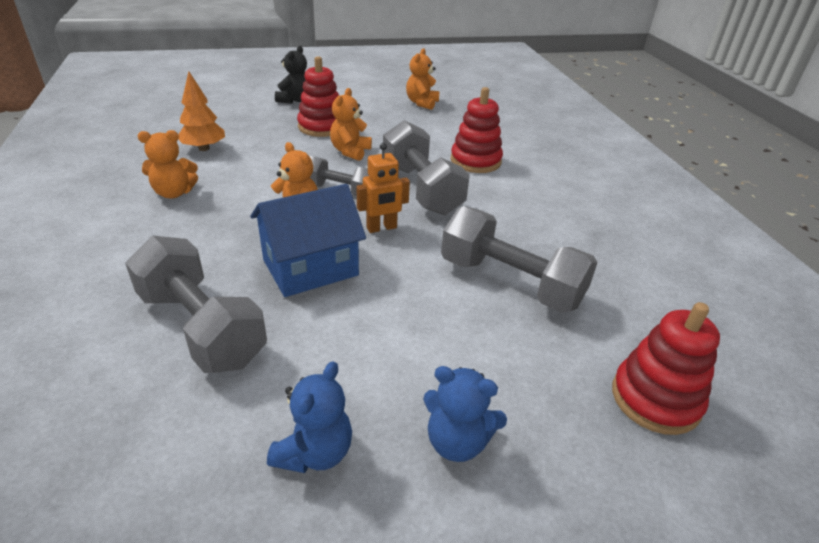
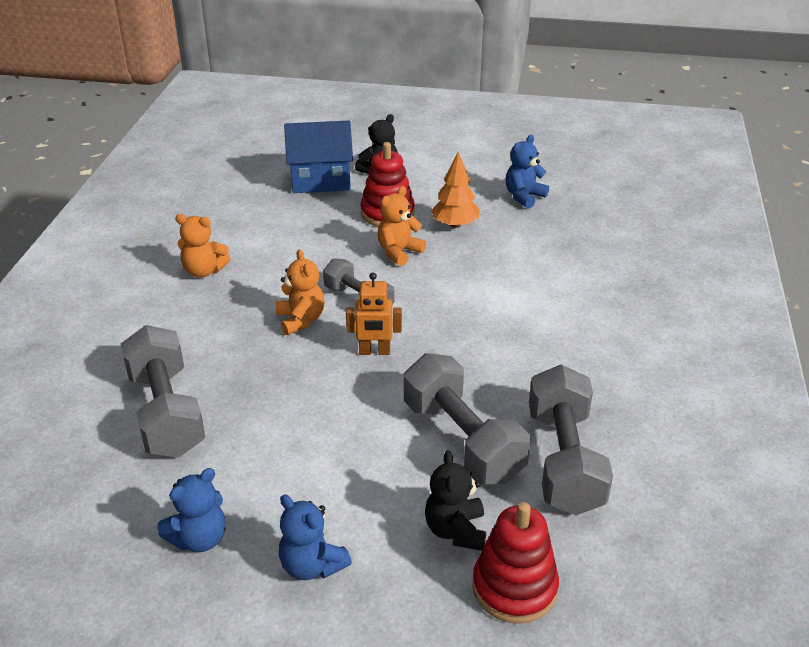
camera: 25 degrees right, 0 degrees up
orange tree [178,72,225,151] -> orange tree moved to [431,152,480,228]
blue house [250,184,366,297] -> blue house moved to [284,120,353,193]
grey dumbbell [383,120,470,215] -> grey dumbbell moved to [529,365,613,515]
orange teddy bear [406,48,439,110] -> blue teddy bear [505,135,549,209]
red stacking toy [451,87,503,173] -> none
none -> black teddy bear [425,450,486,551]

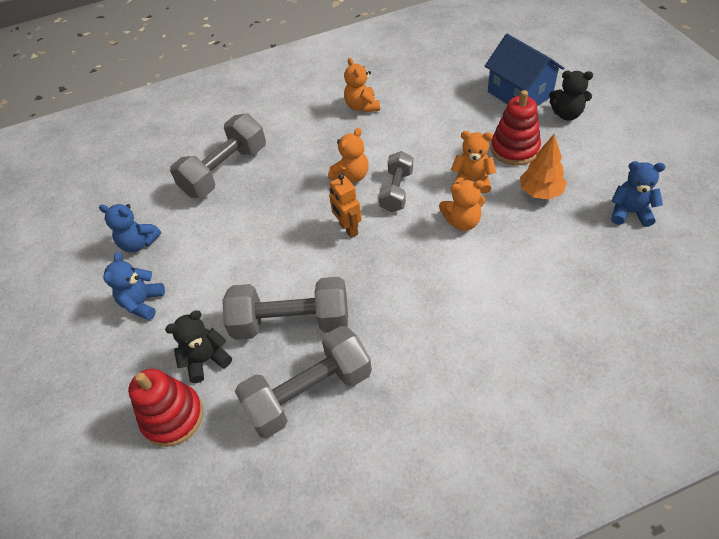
camera: 65 degrees right, 15 degrees up
grey dumbbell [404,353,531,484] -> grey dumbbell turned 60 degrees clockwise [222,277,348,340]
none -> orange teddy bear [439,180,485,231]

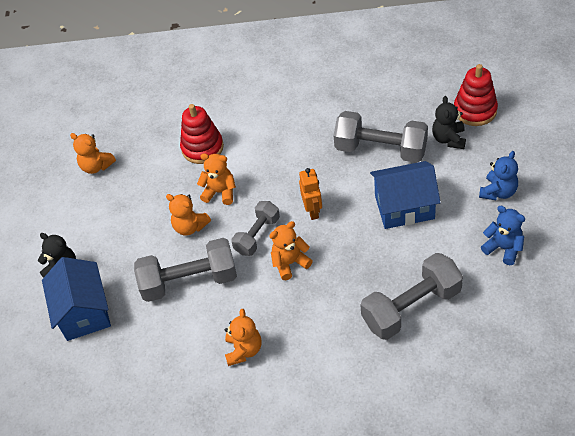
camera: 160 degrees left, 0 degrees up
black teddy bear [165,310,232,383] -> black teddy bear turned 105 degrees clockwise [432,96,466,149]
grey dumbbell [235,326,372,438] -> grey dumbbell moved to [134,238,237,302]
red stacking toy [491,90,541,166] -> red stacking toy moved to [180,104,224,164]
orange tree [520,134,567,200] -> none
blue teddy bear [611,161,665,227] -> orange teddy bear [70,133,116,174]
none -> blue house [370,161,441,229]

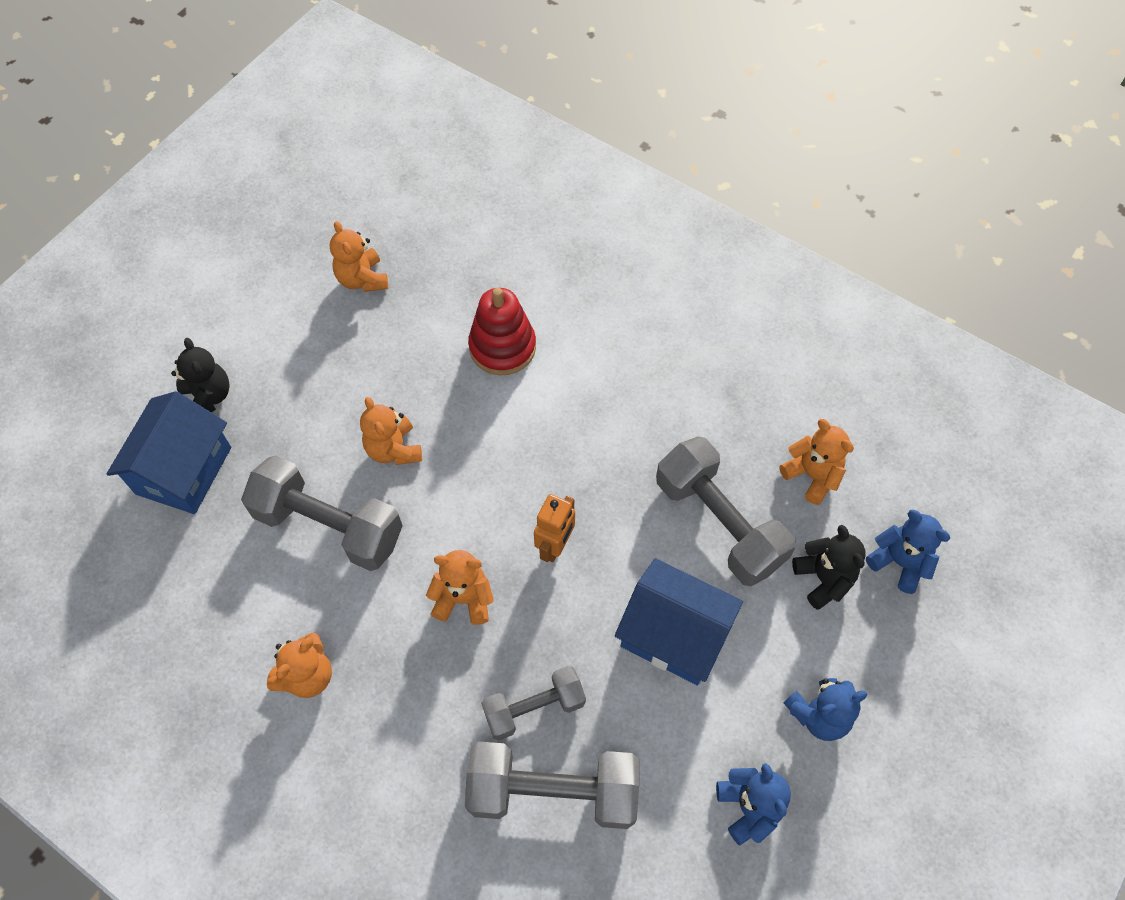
camera: 30 degrees right, 10 degrees up
orange teddy bear [197,153,236,205] -> orange teddy bear moved to [780,419,854,505]
grey dumbbell [231,201,280,256] -> grey dumbbell moved to [481,666,586,740]
black teddy bear [432,96,466,149] -> black teddy bear turned 120 degrees clockwise [792,525,866,610]
red stacking toy [454,64,498,126] -> blue teddy bear [866,510,950,594]

